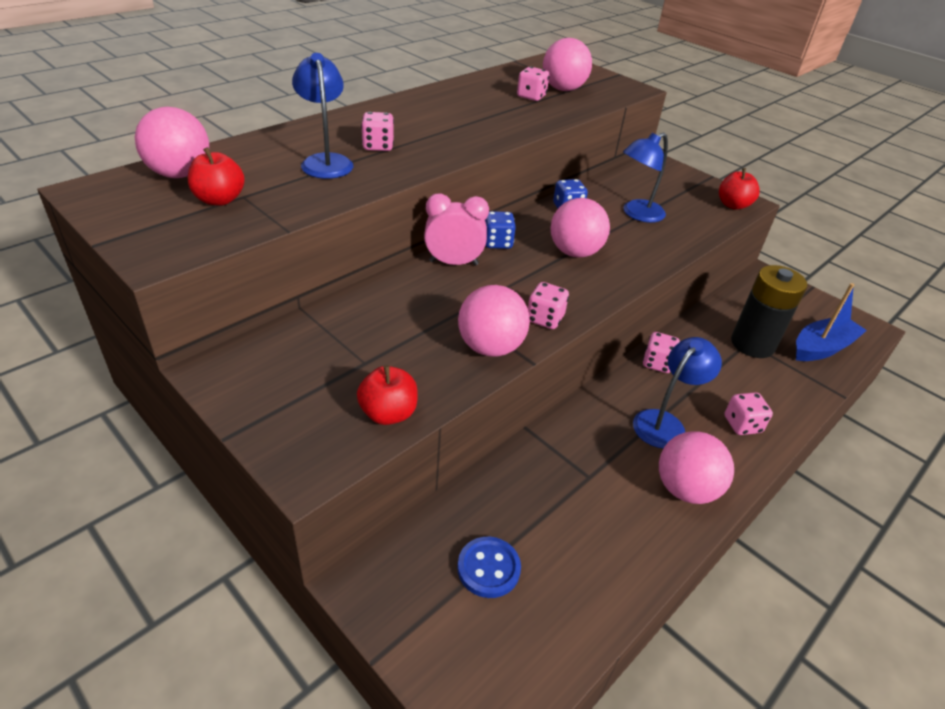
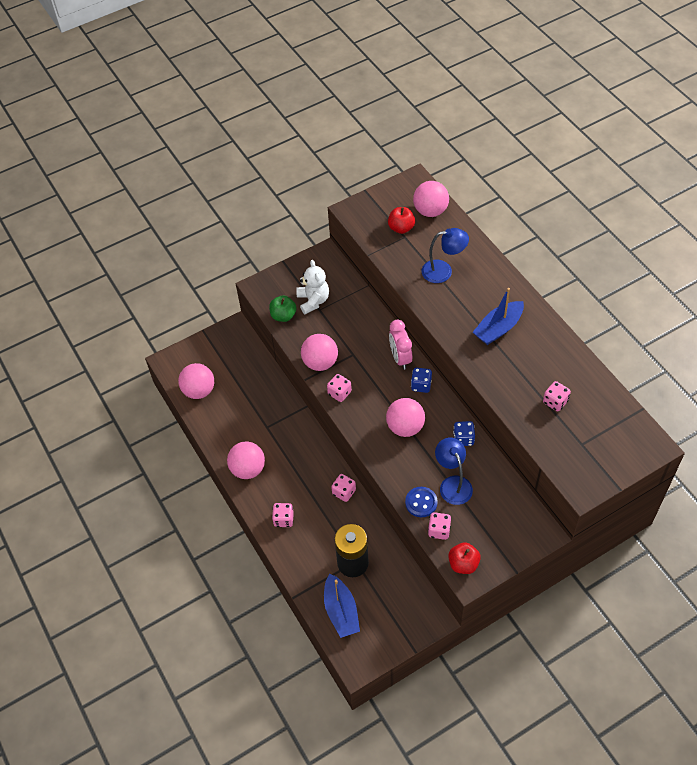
camera: 110 degrees right, 15 degrees up
red apple [357,365,418,425] -> green apple [269,295,297,322]
pink dice [361,112,394,151] -> pink dice moved to [428,512,451,540]
pink clock [424,193,489,266] -> pink clock turned 150 degrees clockwise [389,320,412,370]
blue button [457,537,521,598] -> blue button moved to [405,487,438,517]
pink ball [543,38,592,91] -> pink ball moved to [178,363,214,399]
blue lamp [633,337,722,448] -> none
none -> white teddy bear [296,260,329,314]
none -> blue boat [473,288,524,345]

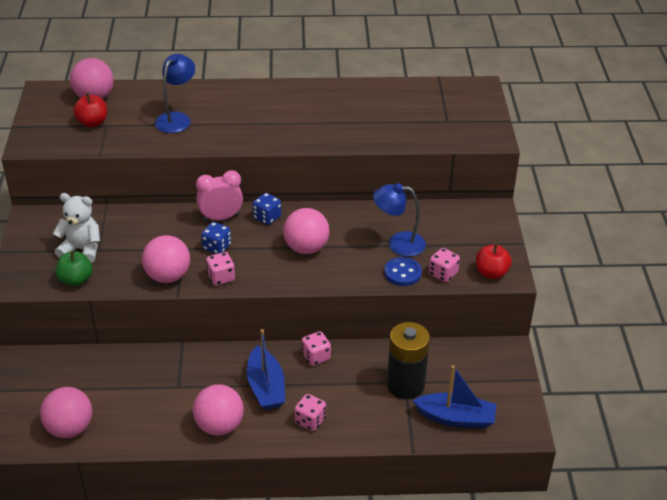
camera: 65 degrees left, 15 degrees down
pink clock [389,320,412,370] -> pink clock turned 150 degrees clockwise [196,170,243,222]
blue dice [453,421,475,446] -> blue dice moved to [201,222,231,254]
blue boat [473,288,524,345] -> blue boat moved to [247,329,285,410]
pink dice [543,381,571,412] -> none

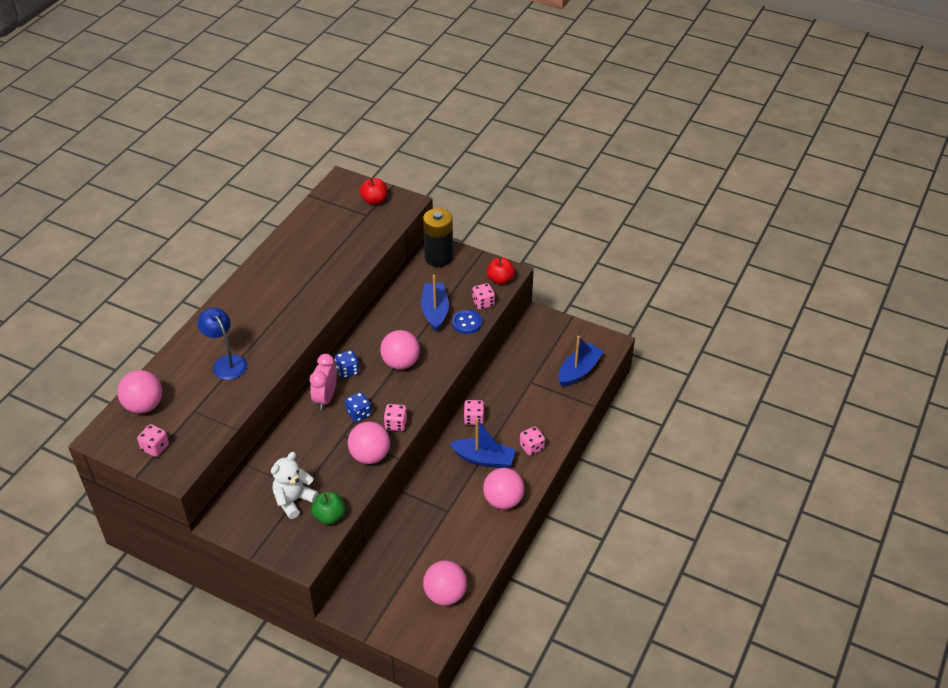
camera: 60 degrees left, 5 degrees up
red apple [73,93,107,127] -> red apple moved to [360,178,387,205]
blue lamp [373,183,426,257] -> blue boat [421,275,449,332]
black battery [387,322,430,399] -> black battery moved to [423,208,453,267]
none -> pink dice [137,424,169,457]

